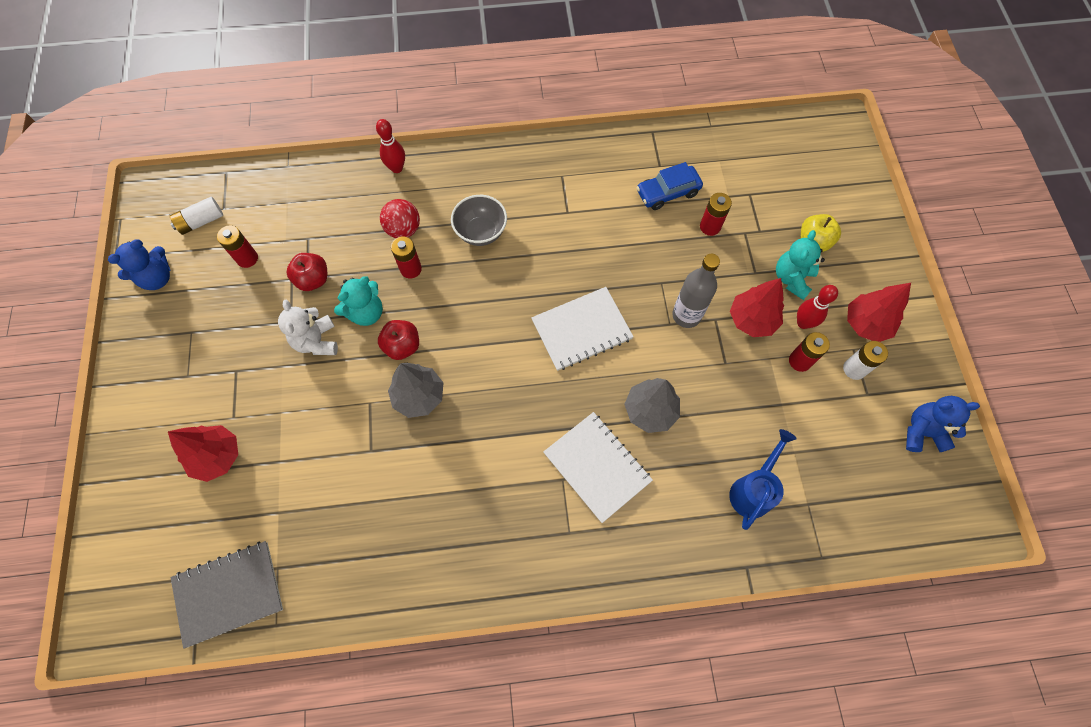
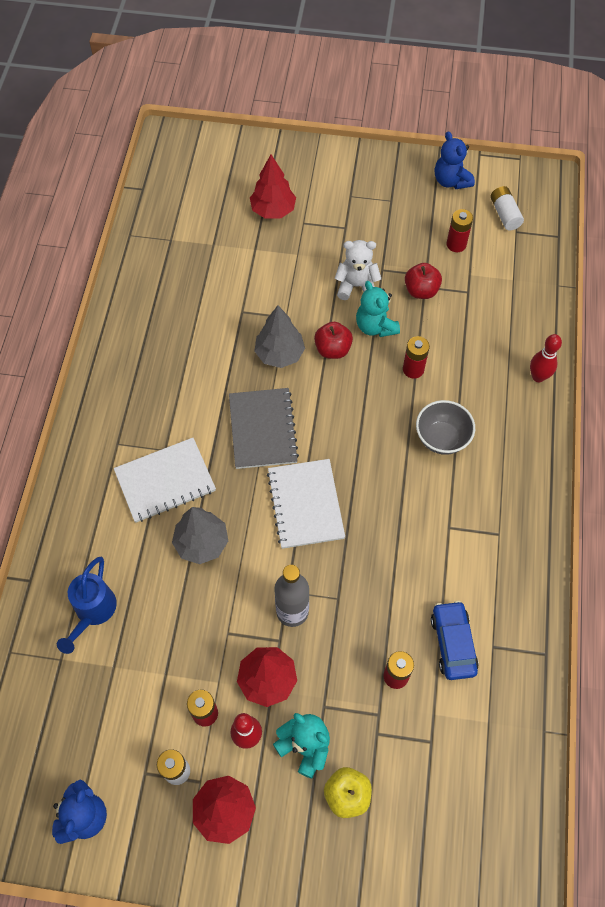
camera: 105 degrees right, 5 degrees down
grey notebook [171,541,283,649] -> grey notebook moved to [229,388,299,469]
red ball [380,199,420,238] -> none
blue watering can [729,429,797,530] -> blue watering can turned 60 degrees clockwise [57,557,117,654]

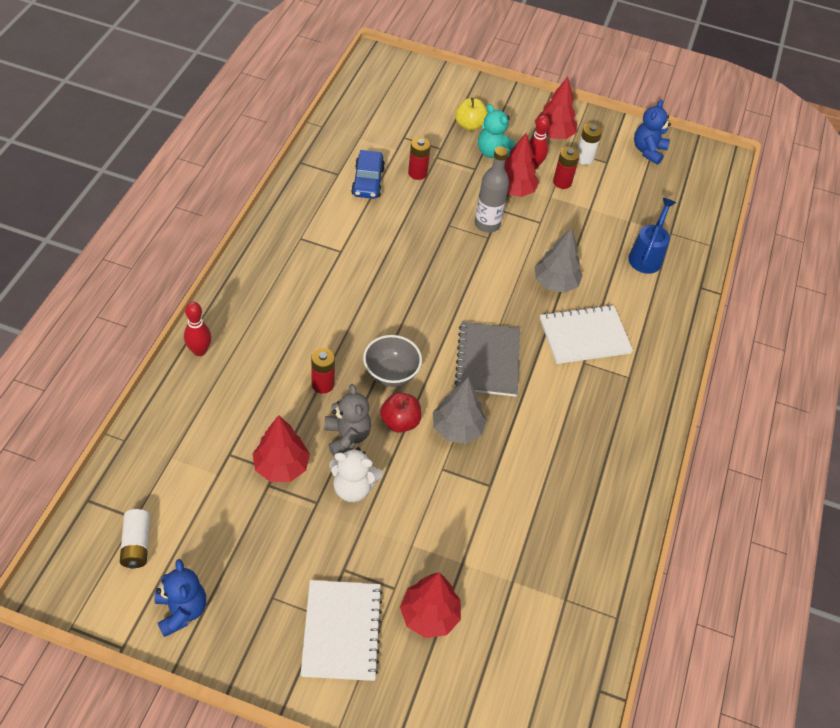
camera: 175 degrees left, 10 degrees down
white notebook [267,459,345,549] -> white notebook moved to [300,580,383,681]
turquoise teddy bear [356,281,400,337] -> grey teddy bear [324,384,371,457]
red apple [405,263,442,299] -> red tree [253,415,310,482]
grey bowl [416,400,475,455] -> grey bowl moved to [363,335,422,387]
red battery [447,209,473,252] -> none

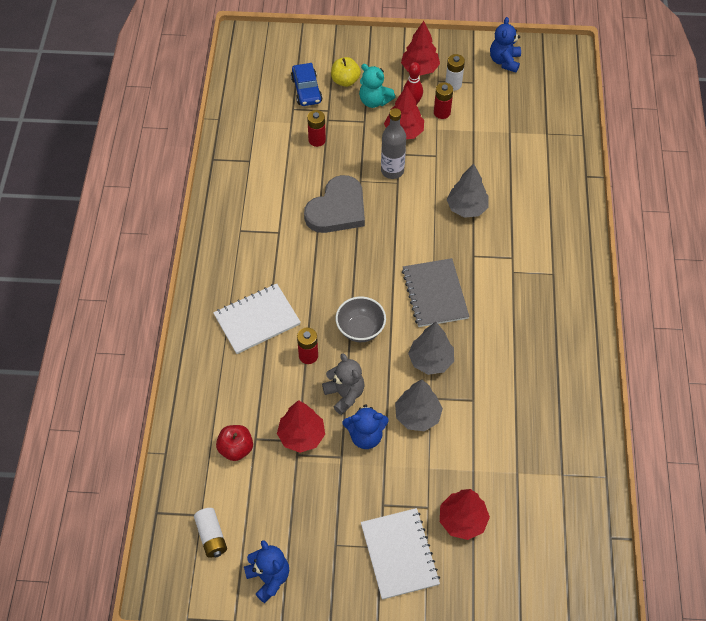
camera: 10 degrees left, 5 degrees up
red bowling pin [184,302,211,356] -> none
white teddy bear [329,447,383,502] -> blue teddy bear [343,404,389,449]
blue car [351,150,385,199] -> blue car moved to [291,63,322,106]
red apple [380,392,421,433] -> red apple moved to [216,425,253,461]
white notebook [540,305,633,364] -> white notebook moved to [213,283,301,354]
blue watering can [628,198,676,274] -> none
none -> grey heart [304,175,365,233]
none -> grey tree [395,379,443,431]

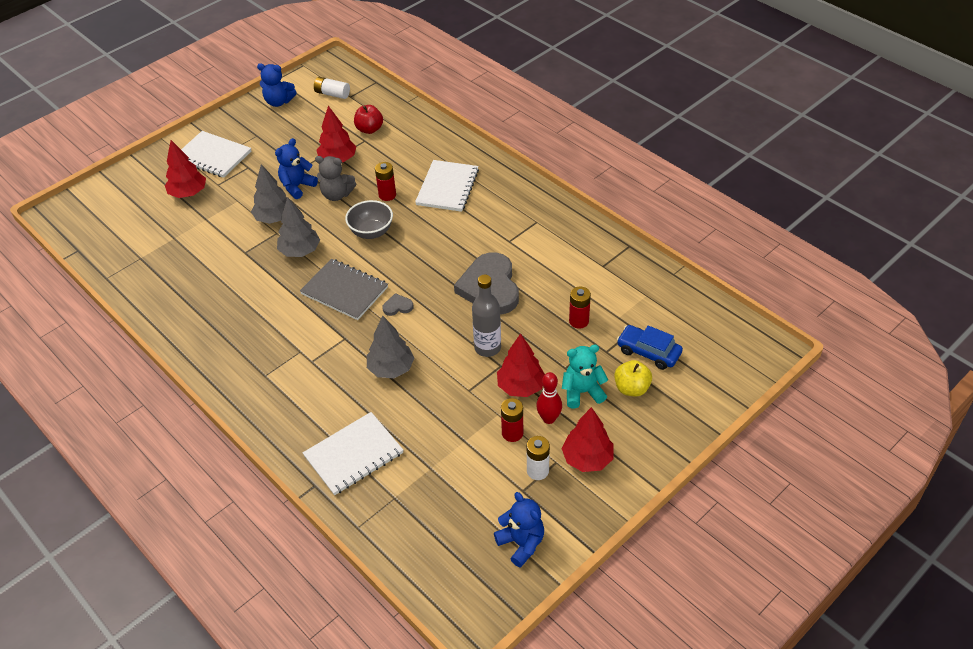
camera: 135 degrees right, 10 degrees down
none -> white notebook [303,412,403,495]
none -> grey heart [382,293,413,316]

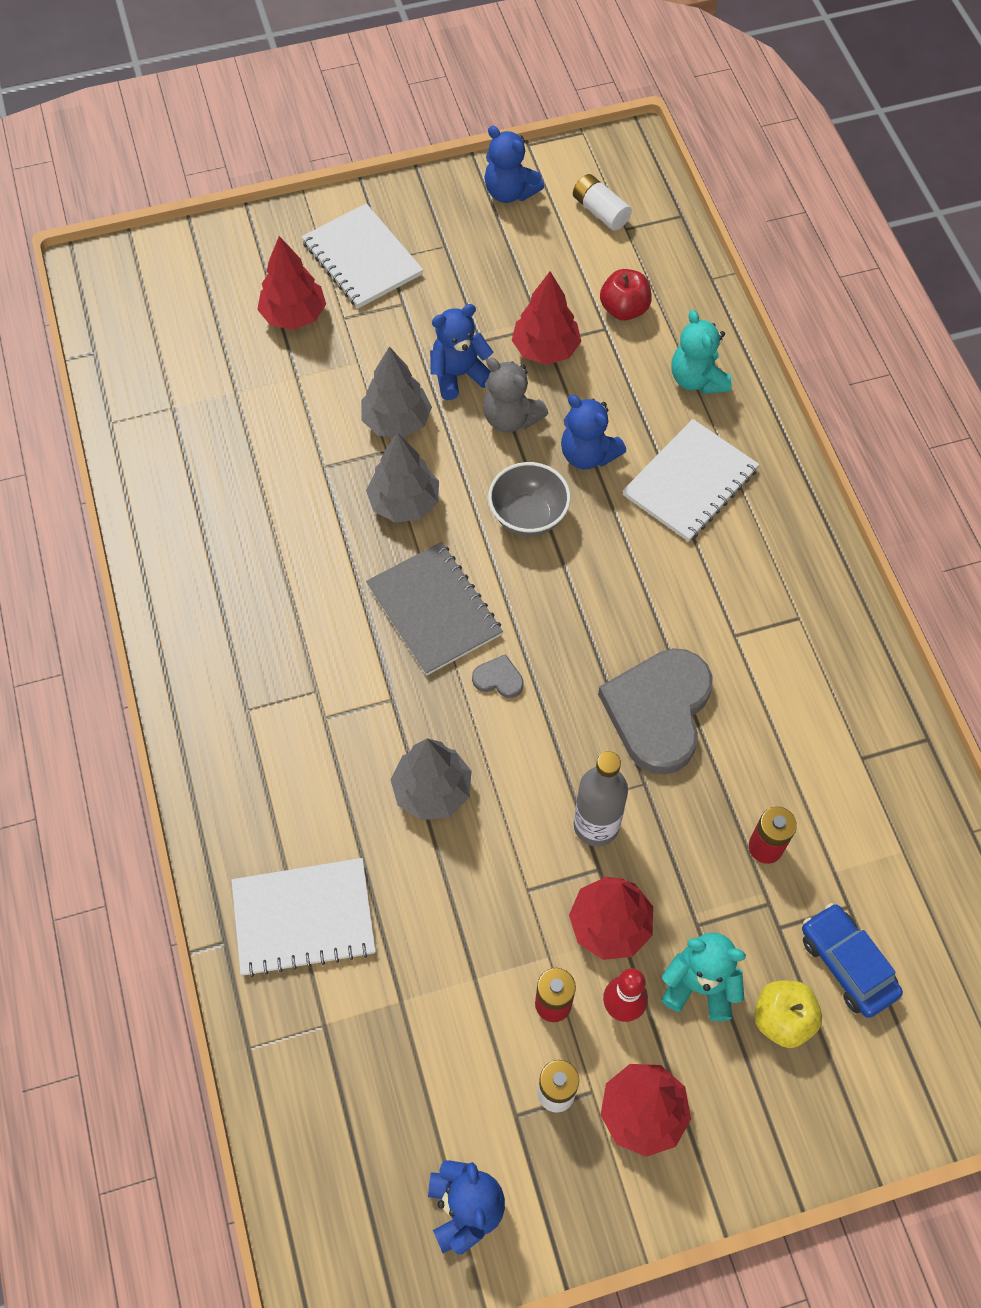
camera: 25 degrees right, 15 degrees up
red battery [375,162,396,201] -> blue teddy bear [561,395,626,469]
none -> turquoise teddy bear [672,310,732,394]

